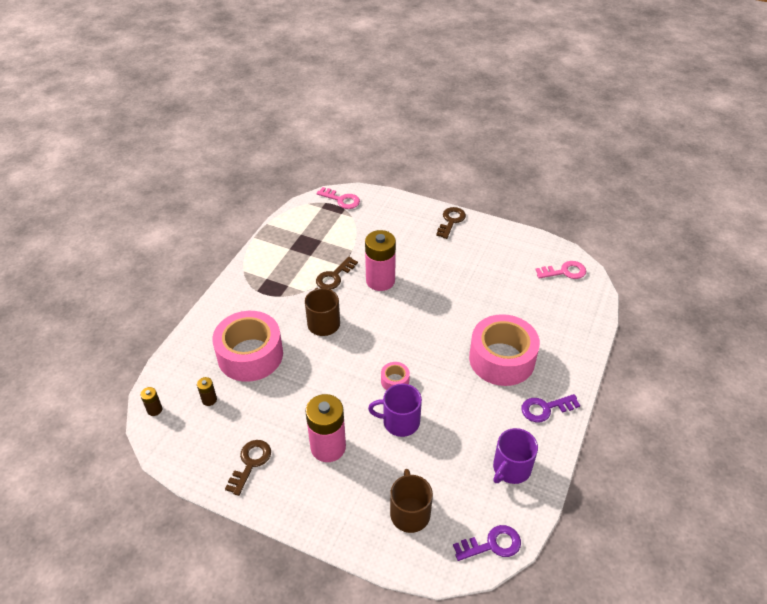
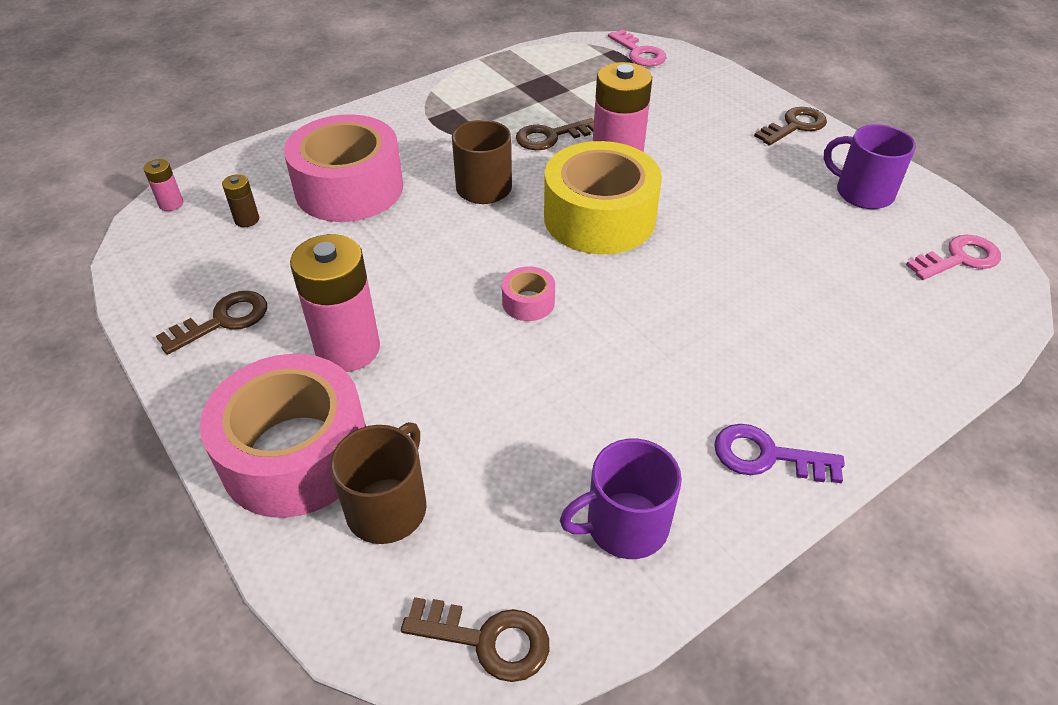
camera: 30 degrees right, 0 degrees up
brown battery [140,387,162,416] -> pink battery [143,159,183,211]
purple mug [368,384,422,437] -> purple mug moved to [824,124,916,209]
purple key [453,525,521,561] -> brown key [401,597,549,682]
pink tape [469,314,540,386] -> pink tape moved to [200,354,366,518]
pink key [535,261,586,279] -> pink key turned 45 degrees counterclockwise [906,235,1001,280]
none -> yellow tape [544,141,662,254]

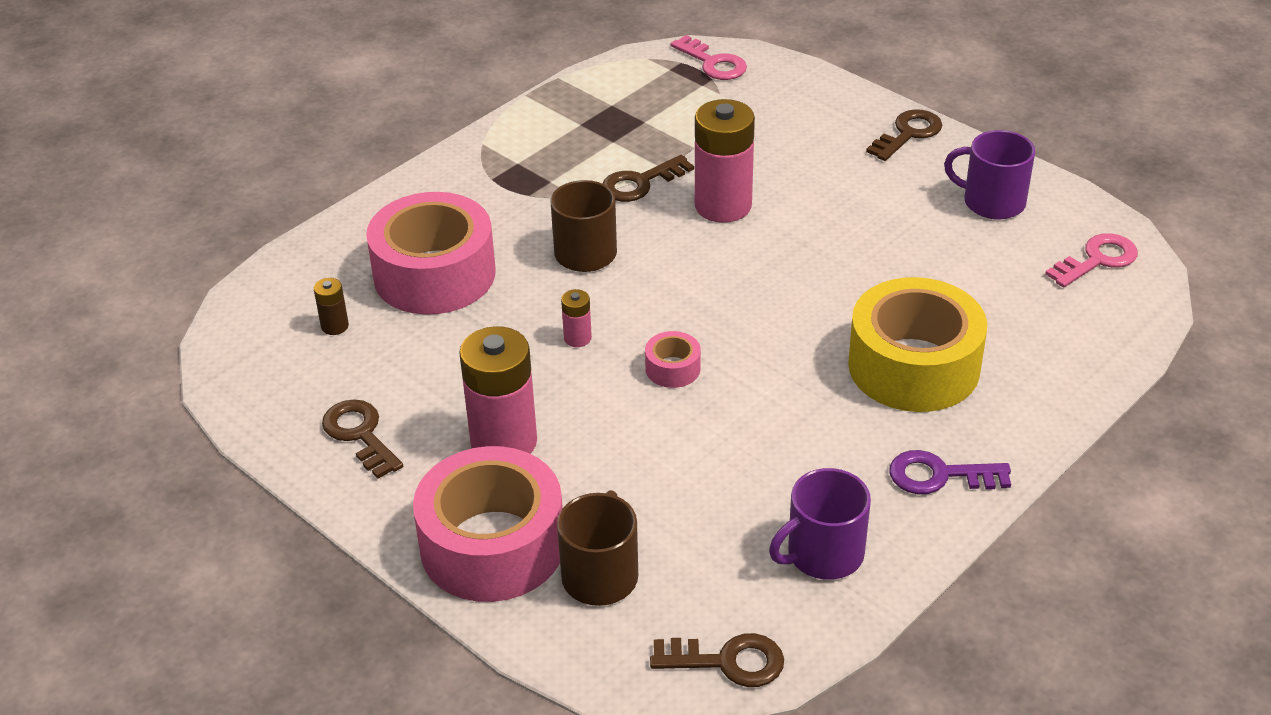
camera: 10 degrees left, 5 degrees down
pink battery [143,159,183,211] -> pink battery moved to [561,289,592,347]
brown key [156,291,267,355] -> brown key turned 75 degrees counterclockwise [322,399,403,479]
yellow tape [544,141,662,254] -> yellow tape moved to [848,277,987,412]

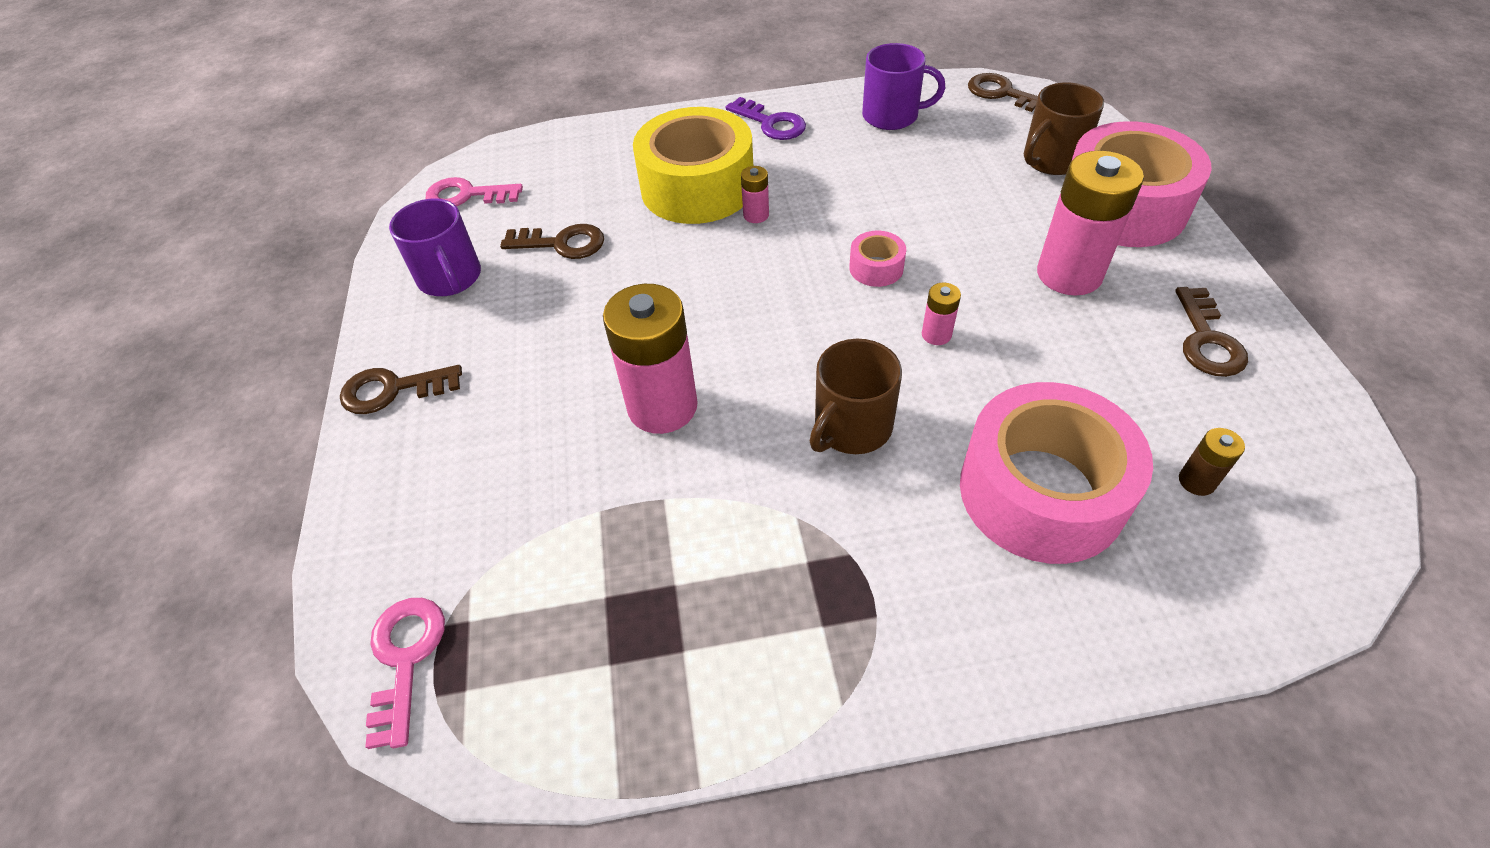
camera: 140 degrees left, 10 degrees up
brown key [603,155,694,202] -> brown key moved to [500,224,604,259]
none -> pink battery [741,166,769,223]

